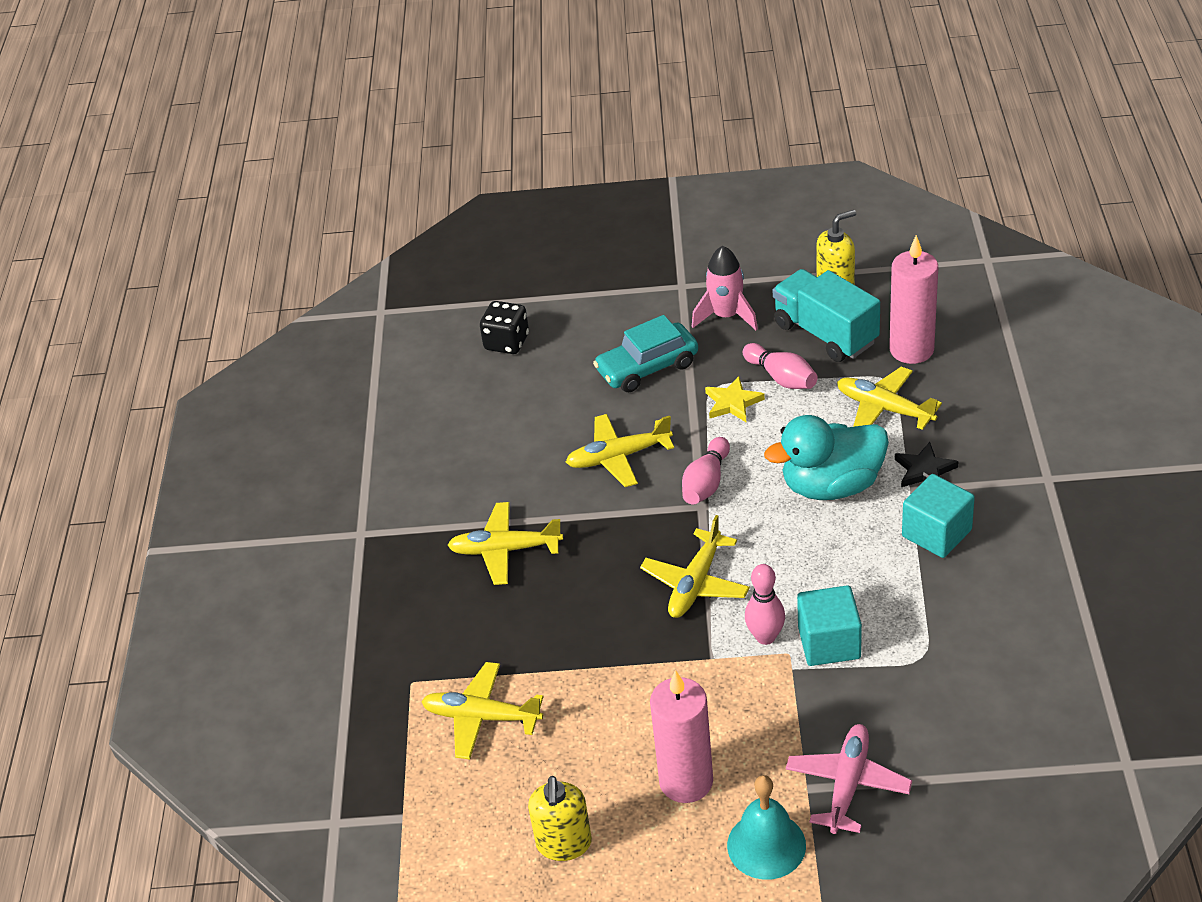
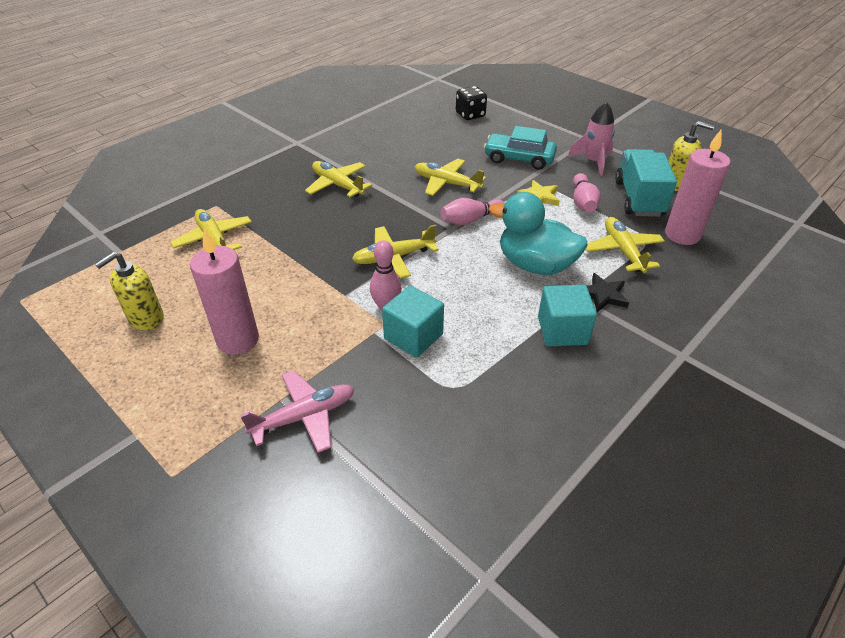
camera: 40 degrees right, 0 degrees up
turquoise bell [727,775,806,880] -> none

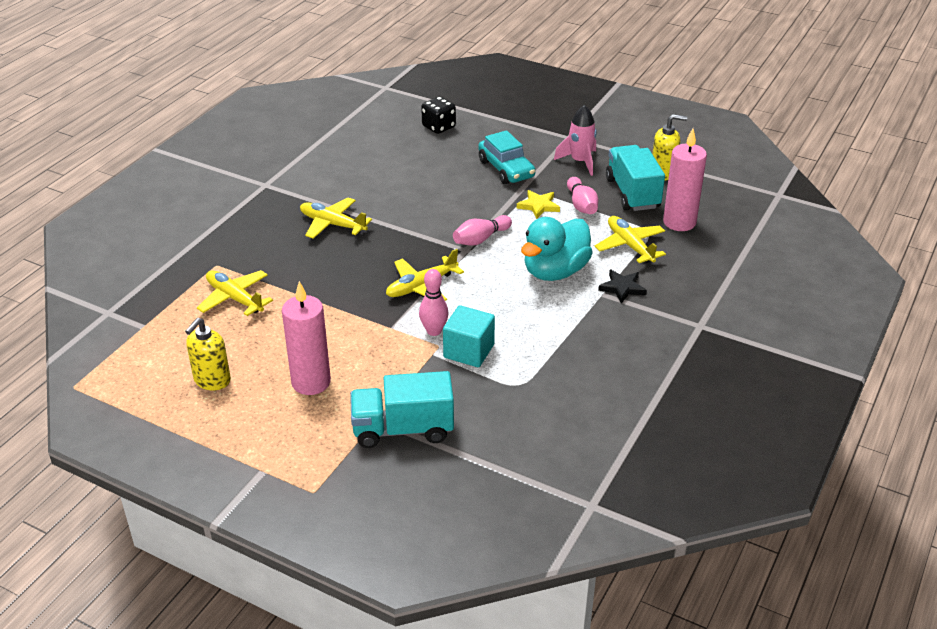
camera: 15 degrees left, 5 degrees down
pink plane [240,370,354,453] -> turquoise truck [350,371,454,448]
yellow plane [415,159,486,196] -> none
turquoise car [484,126,557,170] -> turquoise car turned 120 degrees counterclockwise [478,130,536,184]
turquoise duck [489,192,588,275] -> turquoise duck turned 60 degrees counterclockwise [521,217,593,281]
turquoise cube [538,285,597,346] -> none

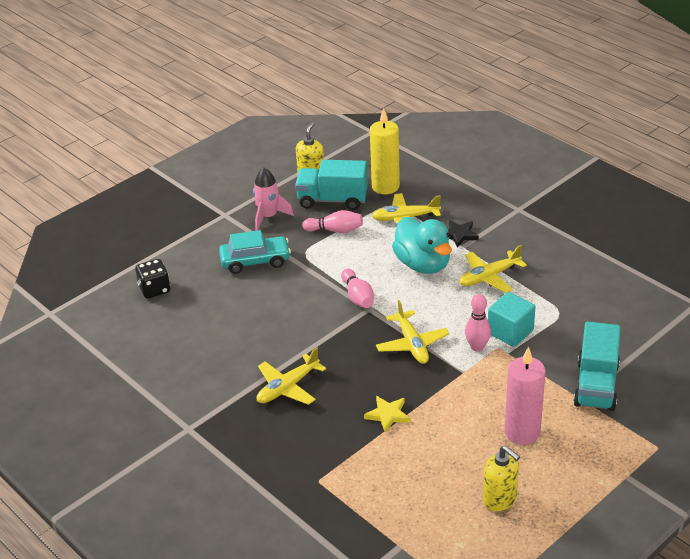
camera: 70 degrees left, 0 degrees up
yellow plane [197,270,273,316] -> yellow plane moved to [459,245,527,293]
yellow star [517,190,560,219] -> yellow star moved to [364,396,411,433]
pink candle [663,129,707,231] -> yellow candle [370,108,400,194]

